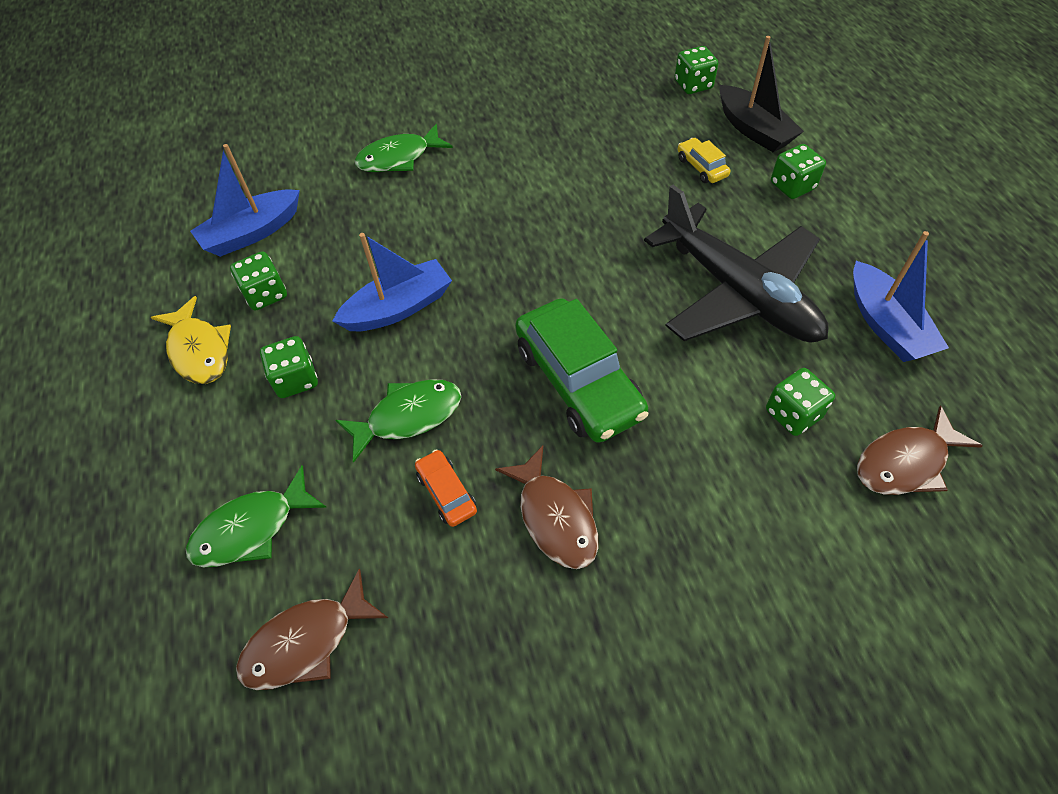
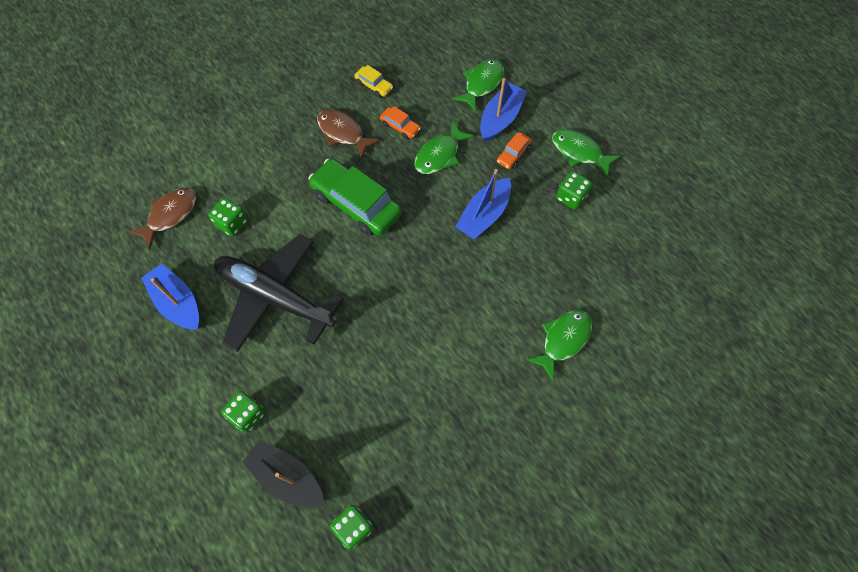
camera: 155 degrees right, 10 degrees up
yellow fish [151,296,231,384] -> green fish [552,129,621,177]
blue boat [190,144,300,257] -> blue boat moved to [480,78,527,142]
brown fish [236,568,388,690] -> none
green dice [260,336,318,398] -> orange car [497,132,532,169]
yellow car [678,138,730,183] -> yellow car moved to [354,65,393,97]

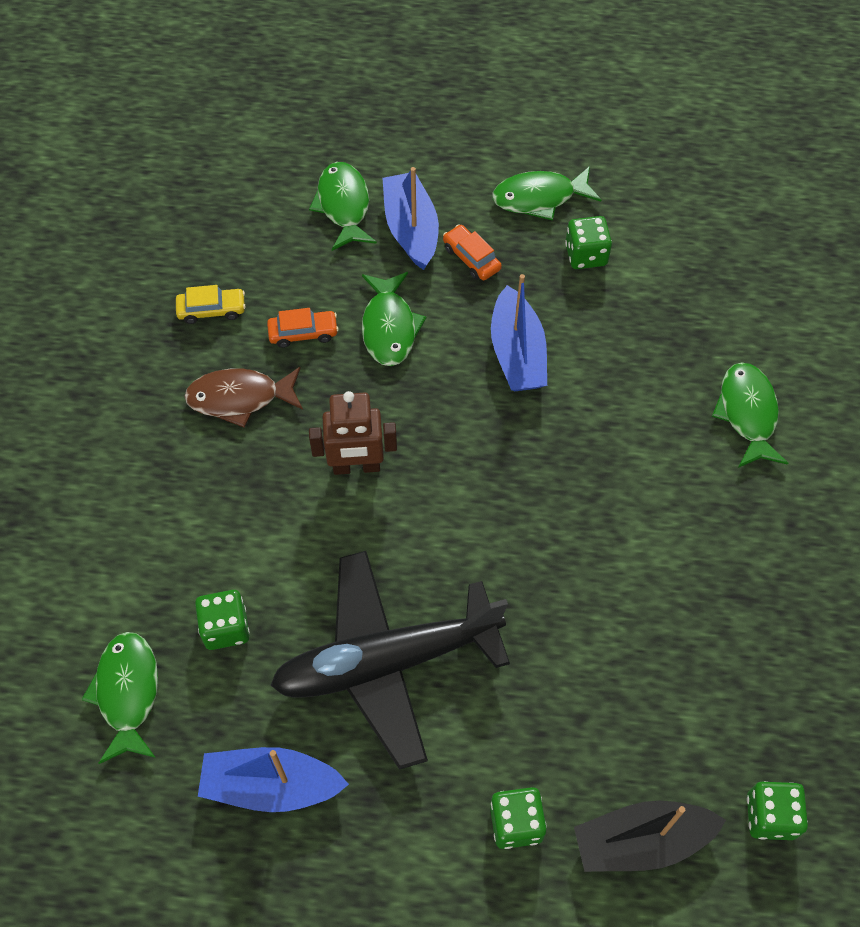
camera: 45 degrees left, 5 degrees down
brown fish [129,188,196,249] -> green fish [81,632,158,764]
green car [308,158,402,236] -> brown robot [309,391,397,475]
orange car [497,132,532,169] -> orange car turned 150 degrees clockwise [443,224,502,280]

